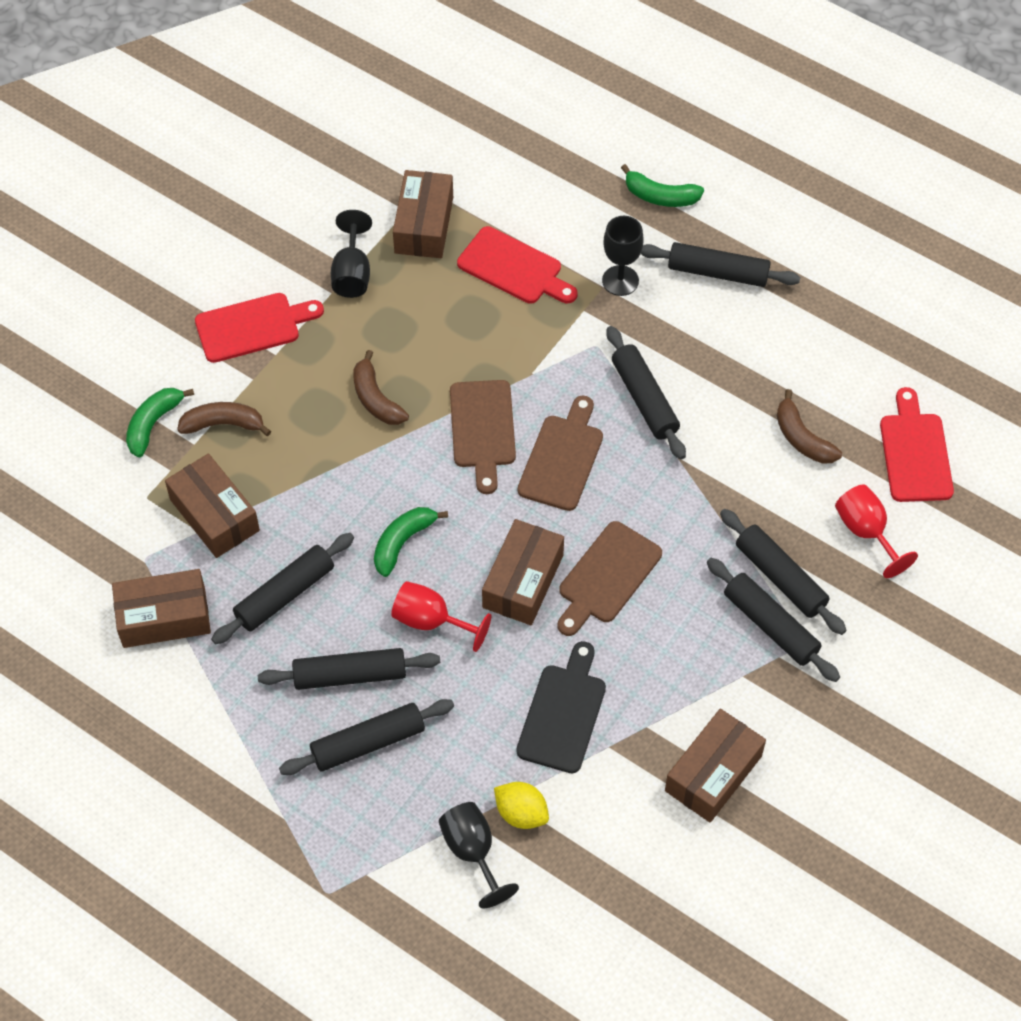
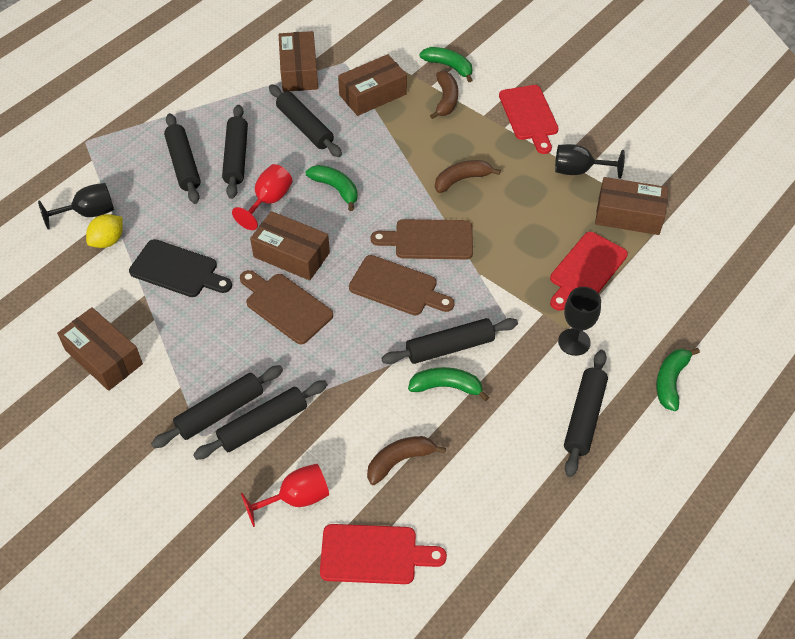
camera: 95 degrees right, 5 degrees down
none -> green banana [408,367,489,401]

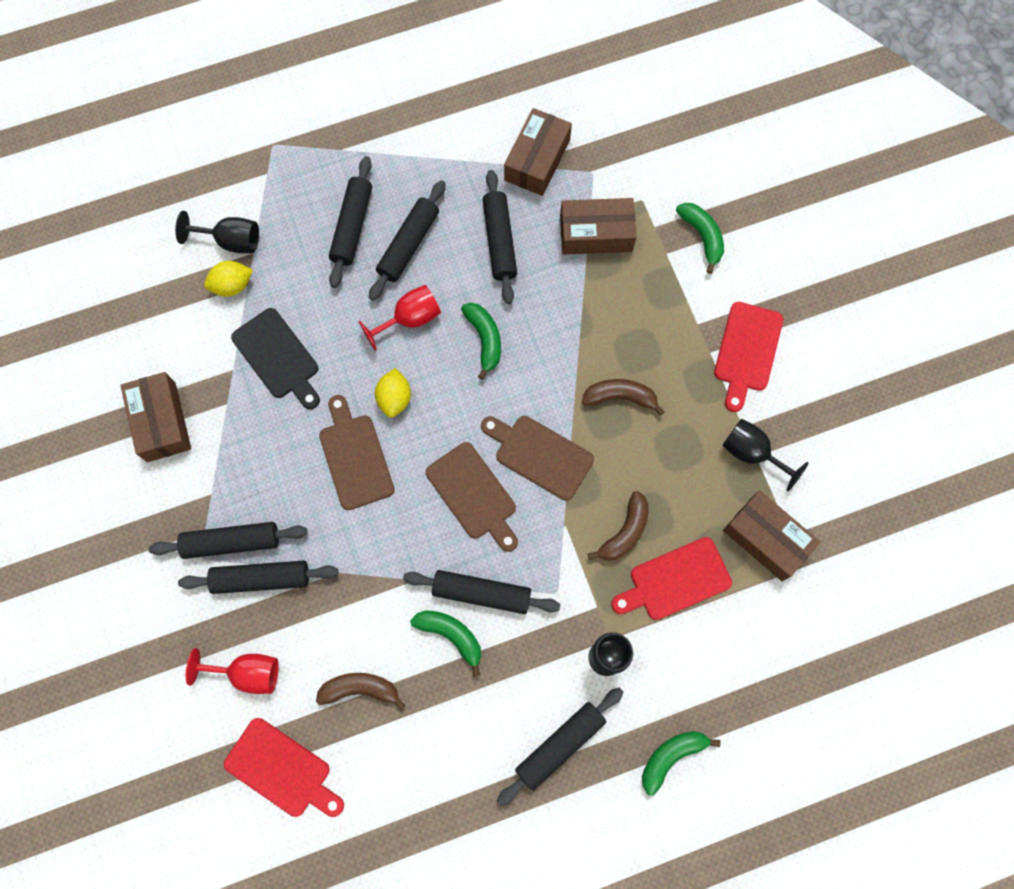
camera: 30 degrees right, 20 degrees up
brown box [250,211,330,281] -> yellow lemon [375,368,411,418]
brown banana [430,71,458,119] -> brown banana moved to [588,491,648,561]

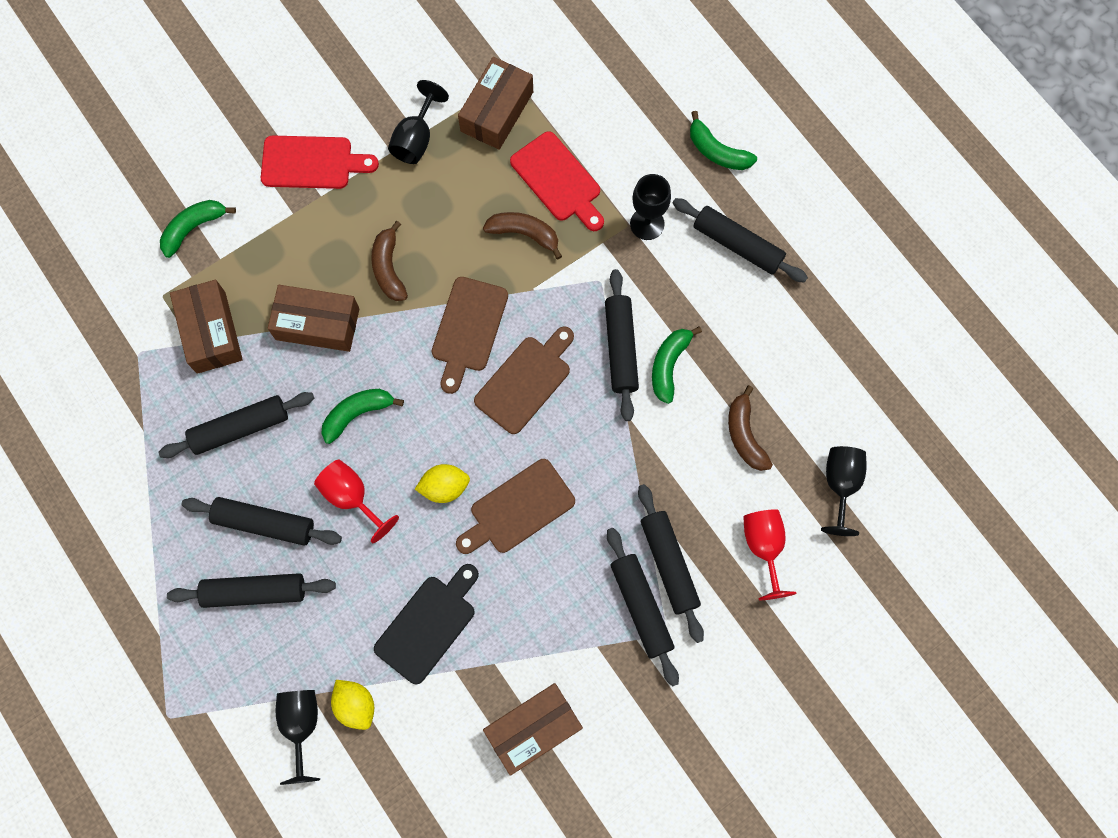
camera: 105 degrees left, 0 degrees up
red cutting board [224,718,344,817] -> black goblet [821,446,867,536]
brown box [504,108,572,196] -> brown box moved to [268,285,359,352]

